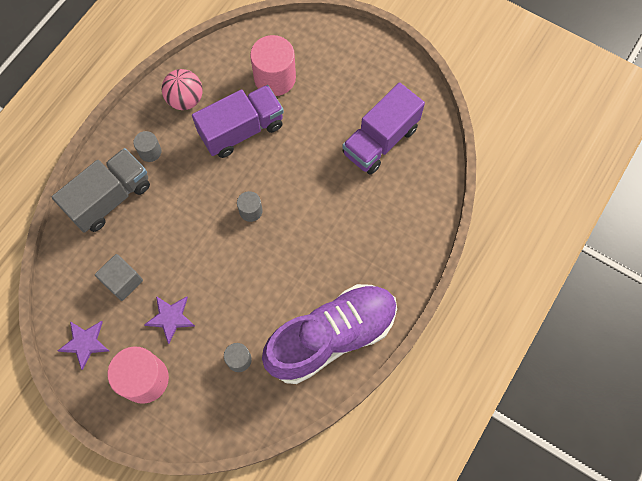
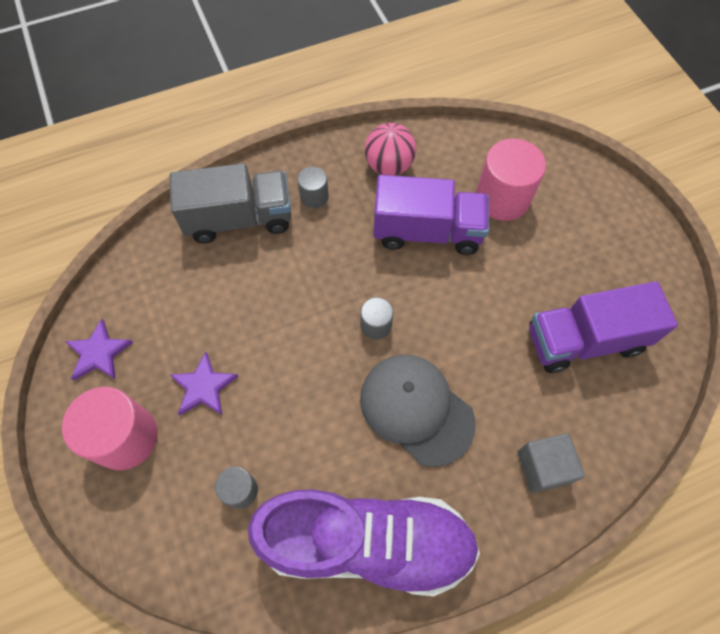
camera: 35 degrees right, 5 degrees down
grey cube [95,254,143,301] -> grey cube moved to [518,433,585,493]
none -> grey cap [360,355,475,467]

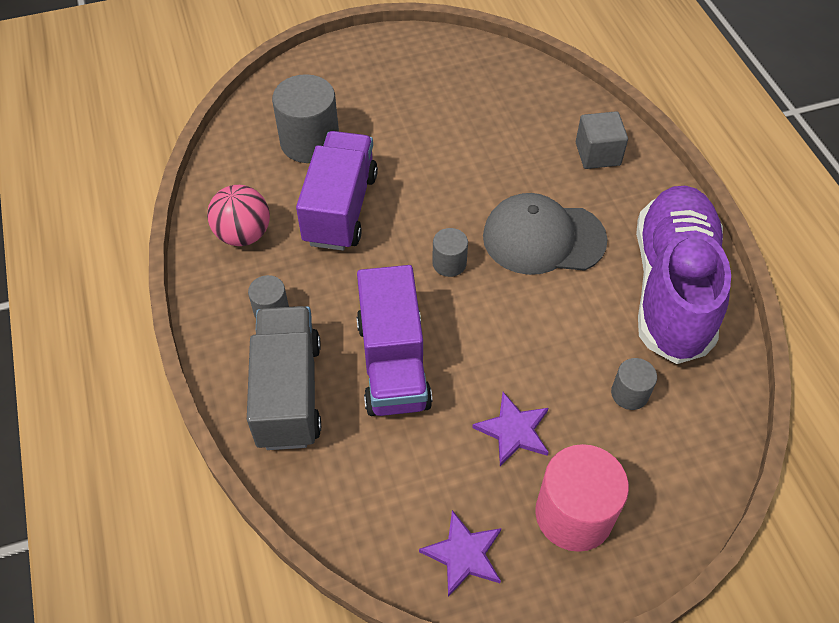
camera: 85 degrees left, 10 degrees down
grey cap [360,355,475,467] -> grey cap turned 45 degrees clockwise [483,193,608,275]
pink cylinder [476,139,546,221] -> grey cylinder [272,74,339,163]
purple truck [529,281,678,373] -> purple truck moved to [356,265,432,416]

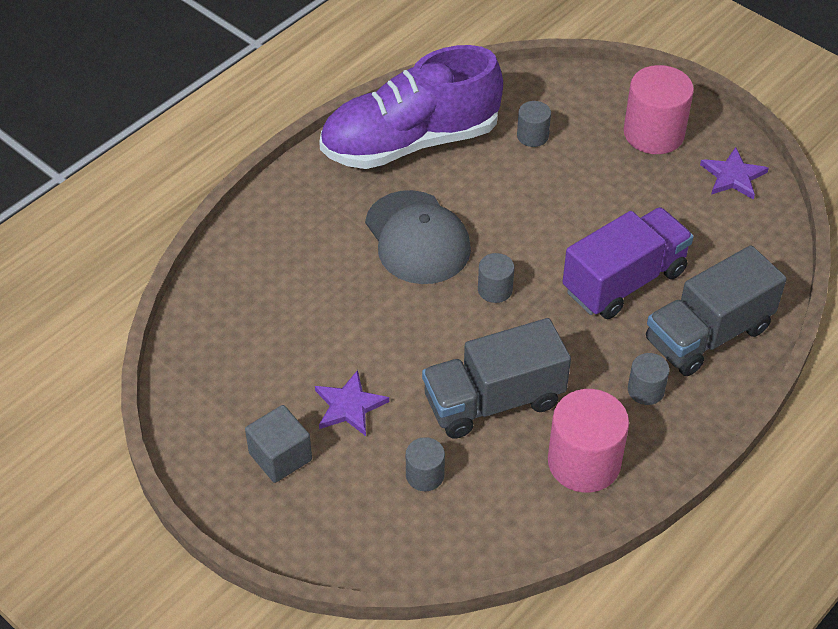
camera: 120 degrees left, 5 degrees down
pink ball [207,185,270,246] -> pink cylinder [548,389,629,493]
grey cylinder [272,74,339,163] -> grey cylinder [406,437,445,491], size x0.52
purple truck [296,131,378,251] -> grey truck [422,318,571,439]
purple star [472,392,549,466] -> purple star moved to [315,370,389,436]
grey cube [576,111,628,169] -> grey cube moved to [245,405,312,483]

